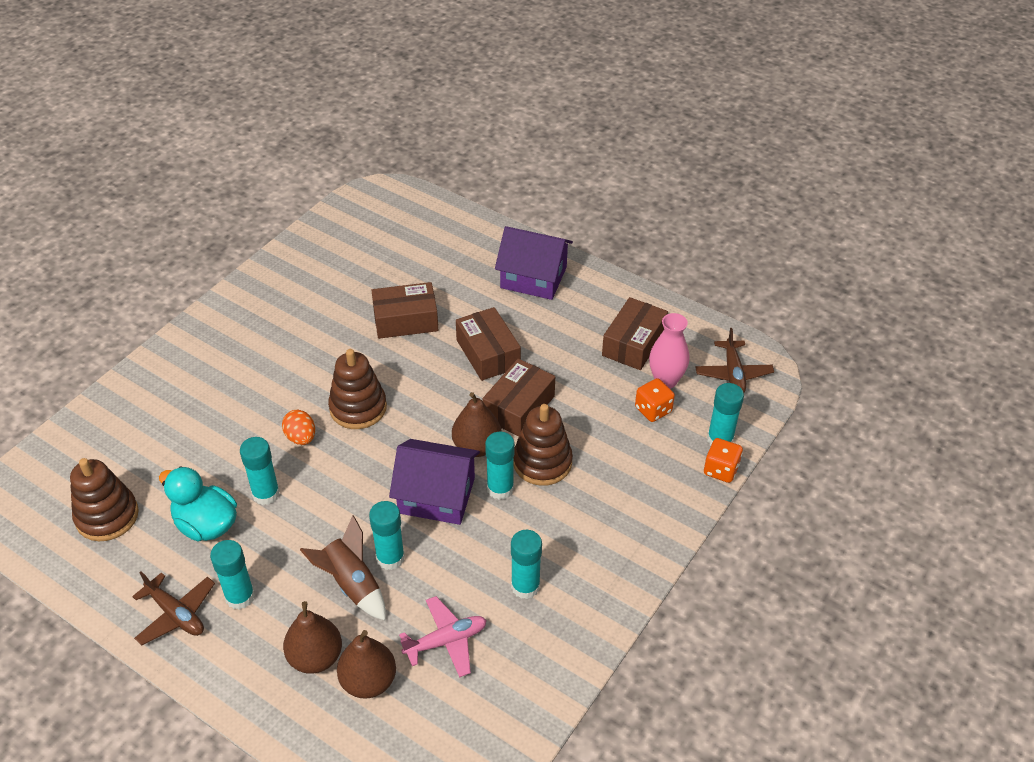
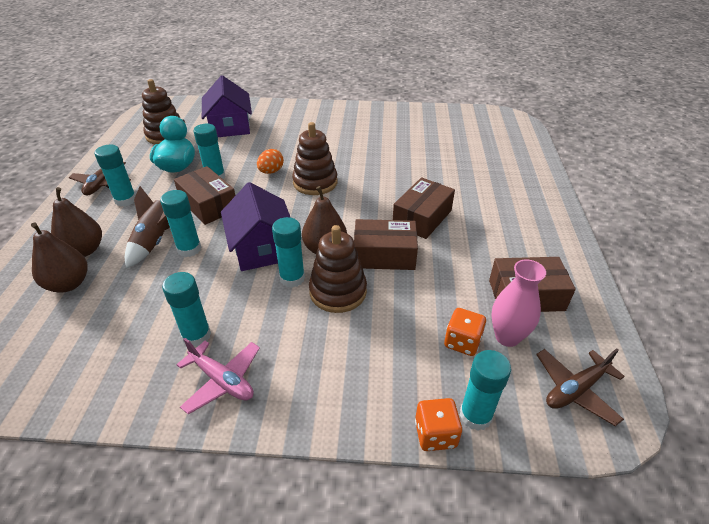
camera: 60 degrees right, 5 degrees down
brown box [371,282,438,339] -> brown box moved to [174,166,235,225]
pink plane [399,596,487,678] -> pink plane moved to [176,338,260,414]
purple house [495,226,573,300] -> purple house moved to [202,75,252,137]

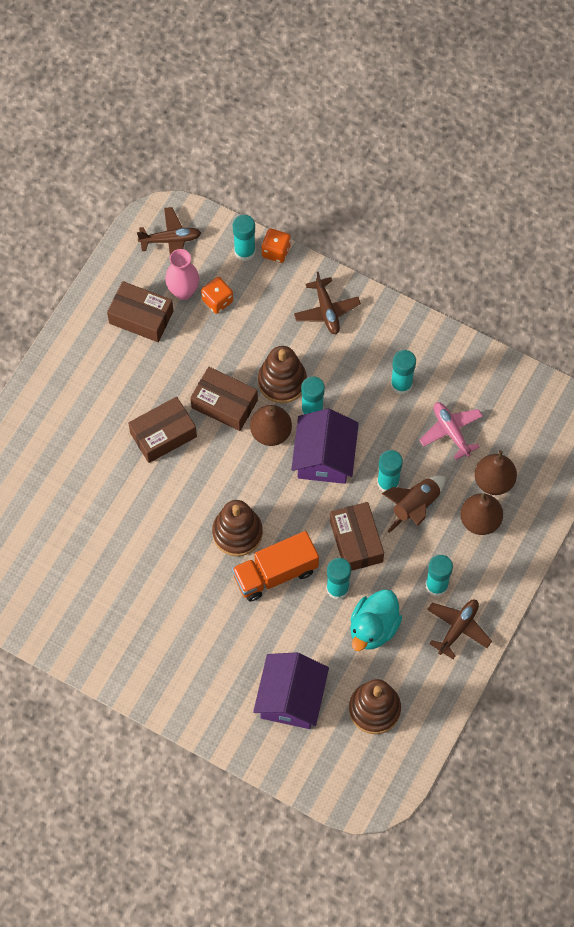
camera: 155 degrees left, 25 degrees up
pink plane [176,338,260,414] -> pink plane moved to [419,402,483,460]
orange egg [257,149,284,174] -> orange truck [232,531,319,602]
none -> brown plane [294,272,361,334]

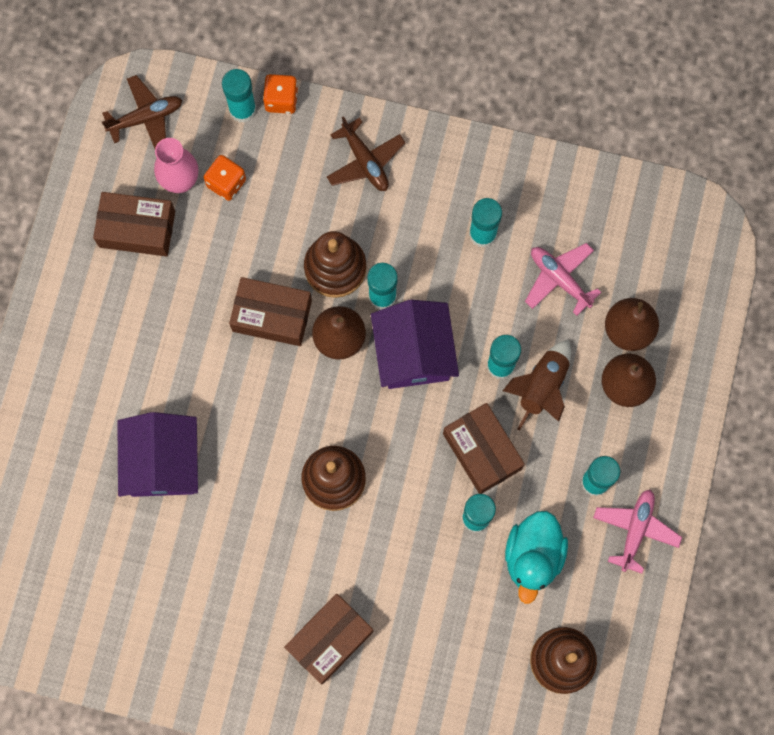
camera: 15 degrees left, 10 degrees up
brown box [128,397,197,463] -> brown box moved to [284,594,373,684]
orange truck [232,531,319,602] -> none
purple house [253,652,329,729] -> purple house moved to [117,412,198,497]
brown plane [427,600,492,659] -> pink plane [593,490,682,574]

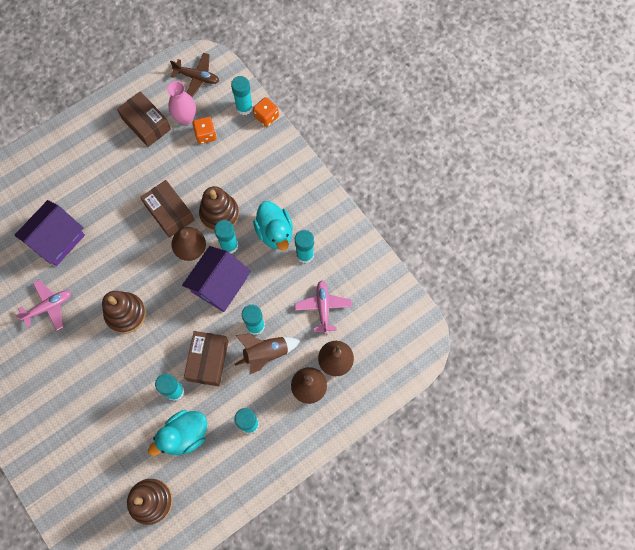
camera: 40 degrees right, 5 degrees down
brown box [284,594,373,684] -> none
brown plane [327,116,405,191] -> none
pink plane [593,490,682,574] -> pink plane moved to [15,280,71,331]
none -> turquoise duck [253,201,293,251]

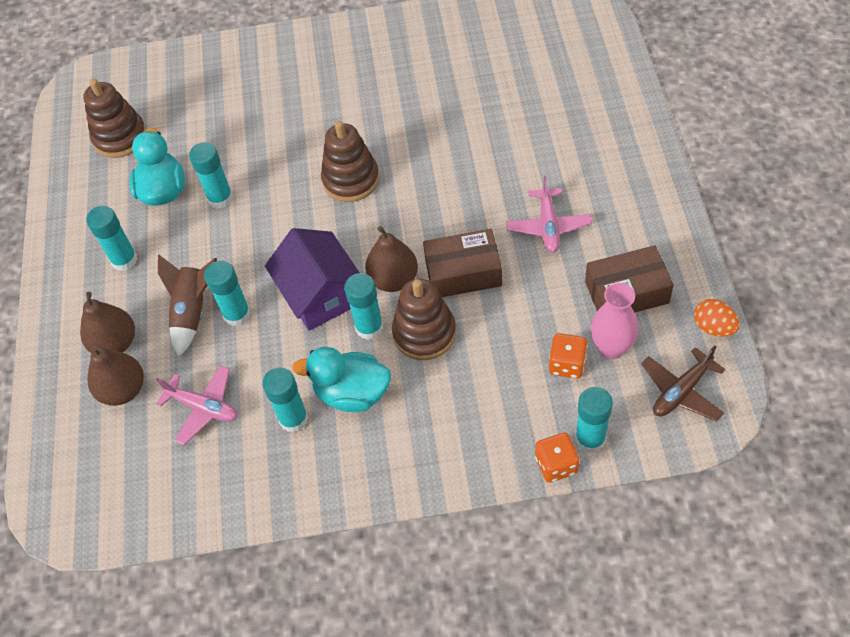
camera: 125 degrees right, 15 degrees down
purple house [14,200,85,266] -> none
pink plane [15,280,71,331] -> pink plane moved to [506,176,592,253]
brown box [184,331,229,386] -> none
none -> orange egg [694,299,740,337]

